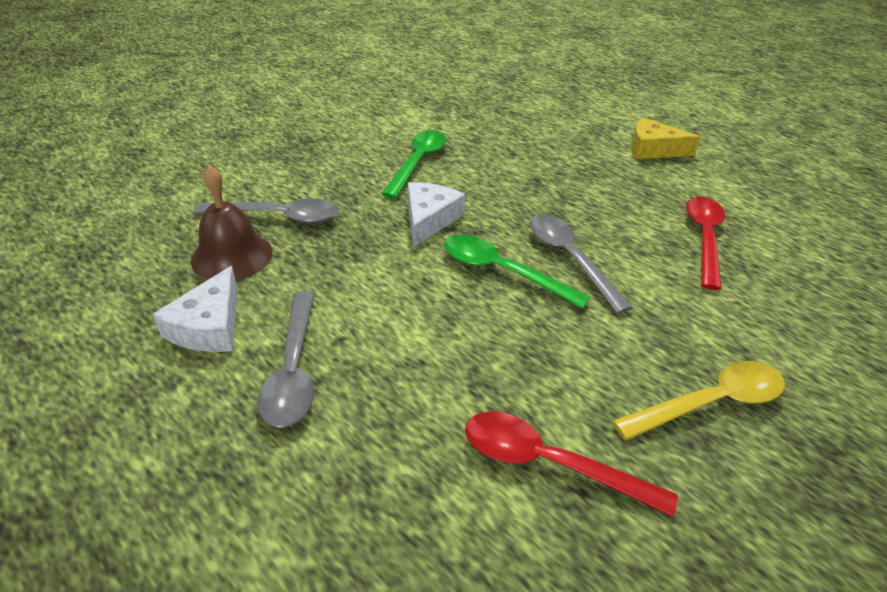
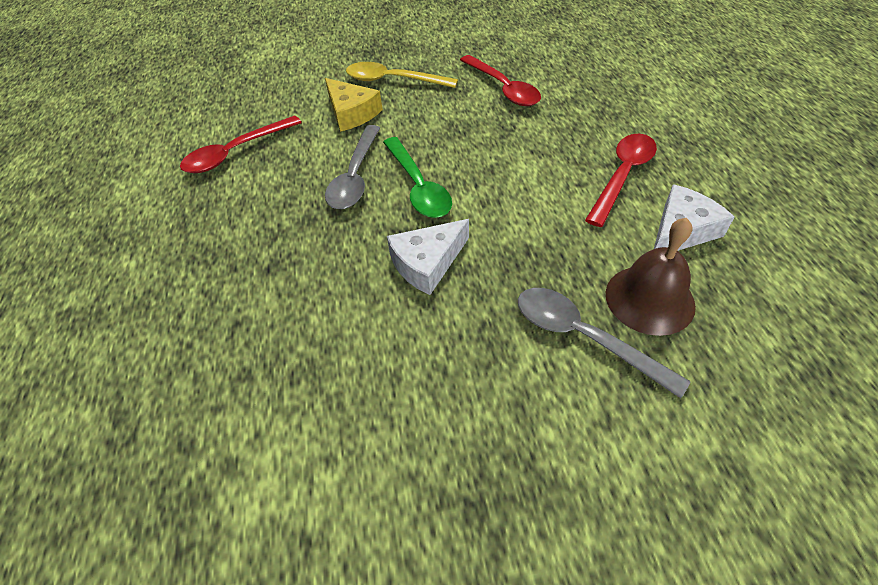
camera: 140 degrees left, 10 degrees up
grey spoon [257,291,315,428] -> red spoon [585,134,657,227]
green spoon [382,130,446,199] -> none
yellow cheese [631,117,701,159] -> yellow cheese moved to [325,78,383,132]

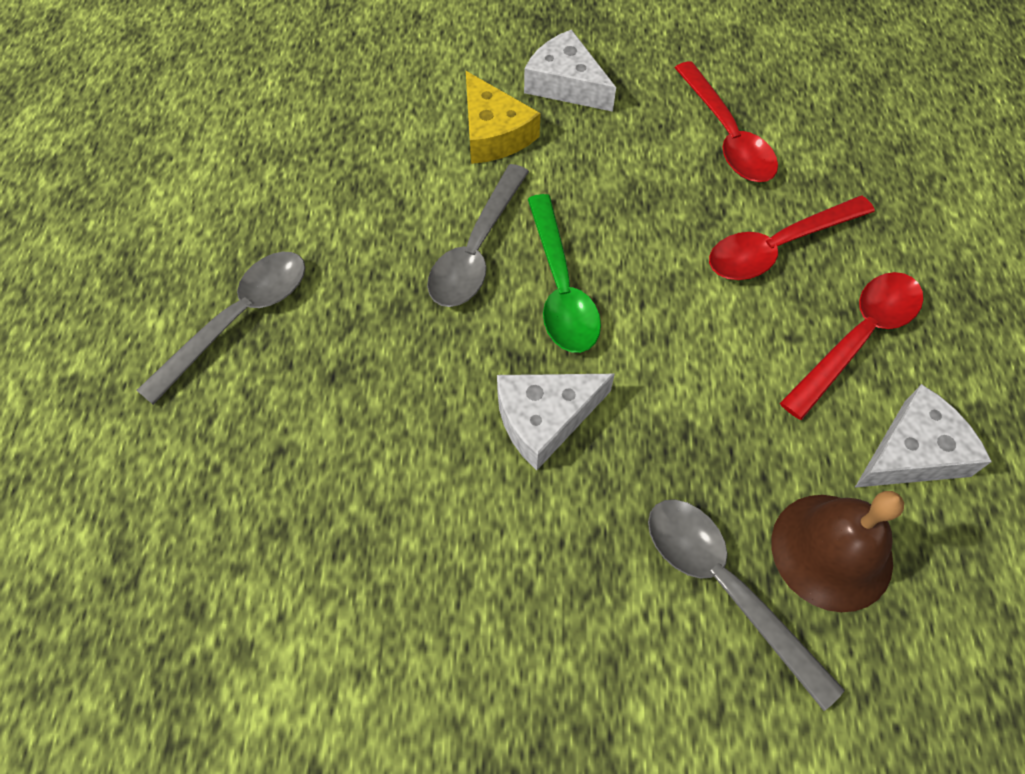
camera: 10 degrees right, 10 degrees up
red spoon [180,115,302,173] -> red spoon moved to [709,196,875,280]
yellow spoon [346,62,458,88] -> white cheese [524,29,616,112]
none -> grey spoon [137,252,305,405]

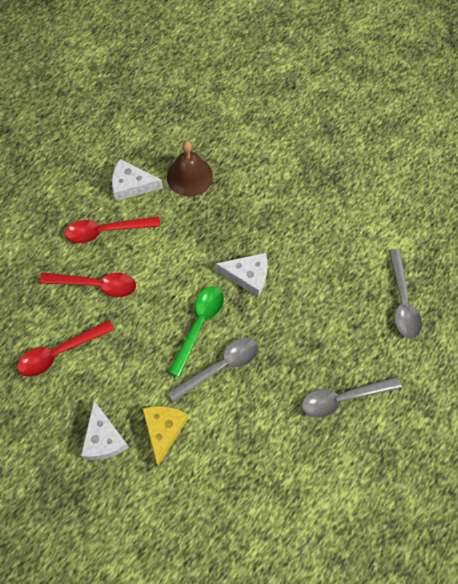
camera: 145 degrees left, 5 degrees up
grey spoon [648,499,845,711] -> grey spoon moved to [388,249,422,339]
red spoon [675,61,778,182] -> red spoon turned 135 degrees counterclockwise [17,320,114,377]

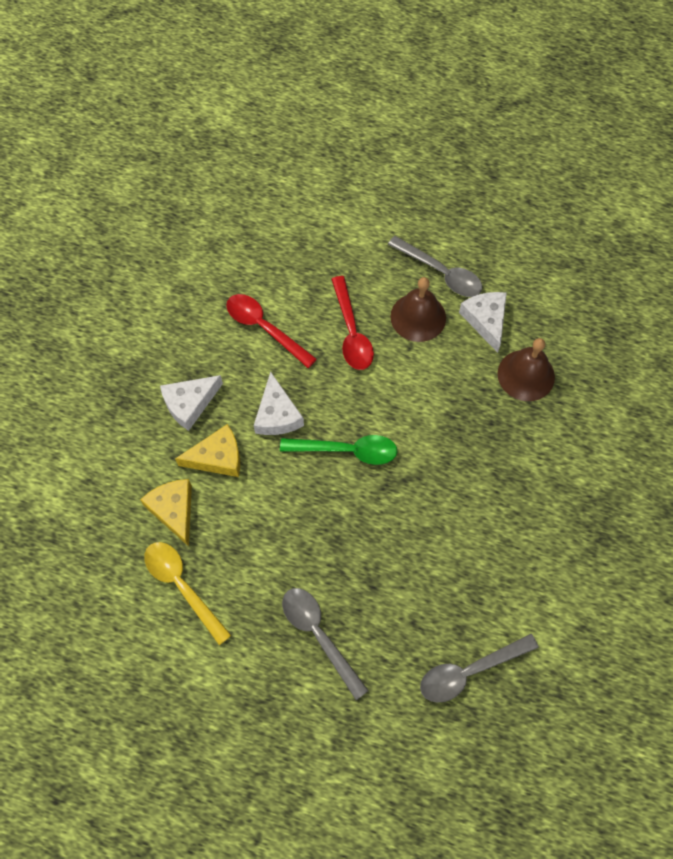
camera: 70 degrees right, 0 degrees up
red spoon [65,216,160,243] -> brown bell [391,277,446,342]
grey spoon [167,338,259,403] -> grey spoon moved to [388,236,482,297]
white cheese [215,253,267,297] -> white cheese moved to [254,371,304,435]
none -> yellow cheese [140,479,192,547]
none -> yellow spoon [144,542,232,645]

